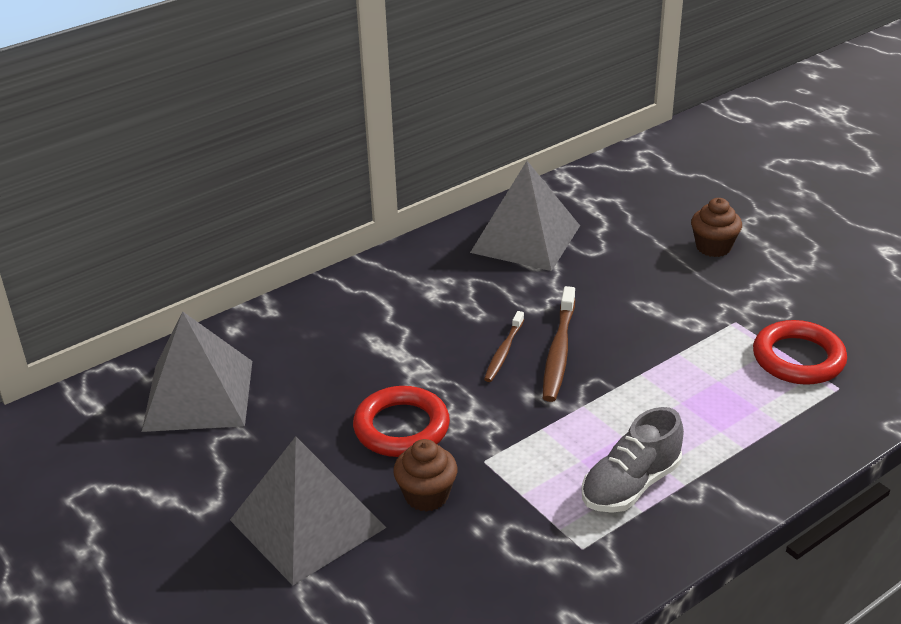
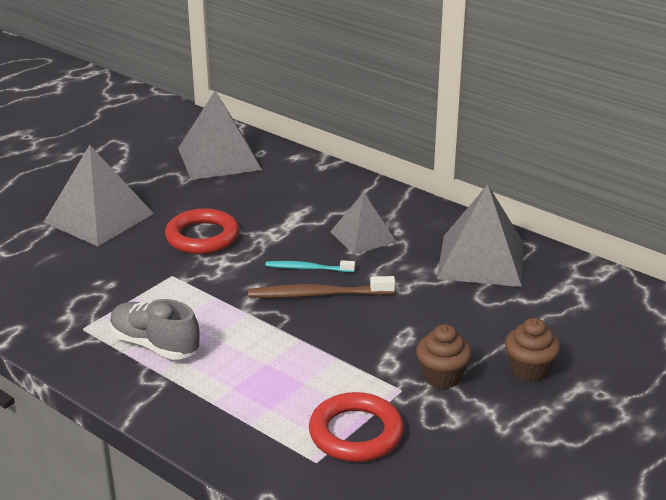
camera: 75 degrees right, 5 degrees down
brown cupcake [393,439,458,512] -> brown cupcake moved to [416,324,472,389]
brown toothbrush [484,311,524,382] -> turquoise toothbrush [265,260,355,272]
none -> grey pyramid [330,192,396,255]

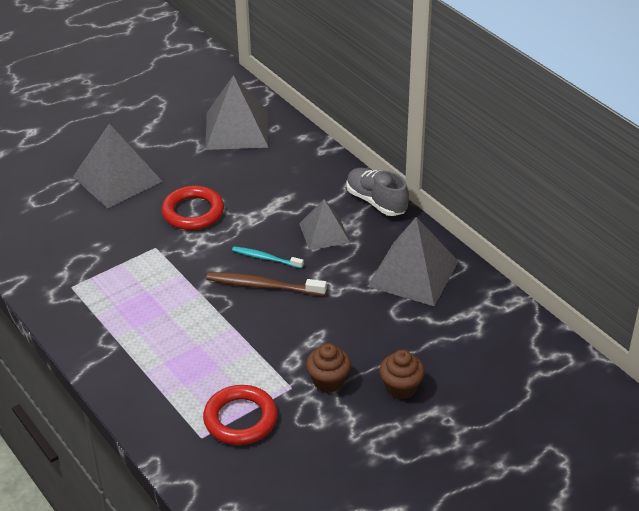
camera: 15 degrees right, 10 degrees up
grey shoe [110,299,199,360] -> grey shoe moved to [346,168,409,216]

